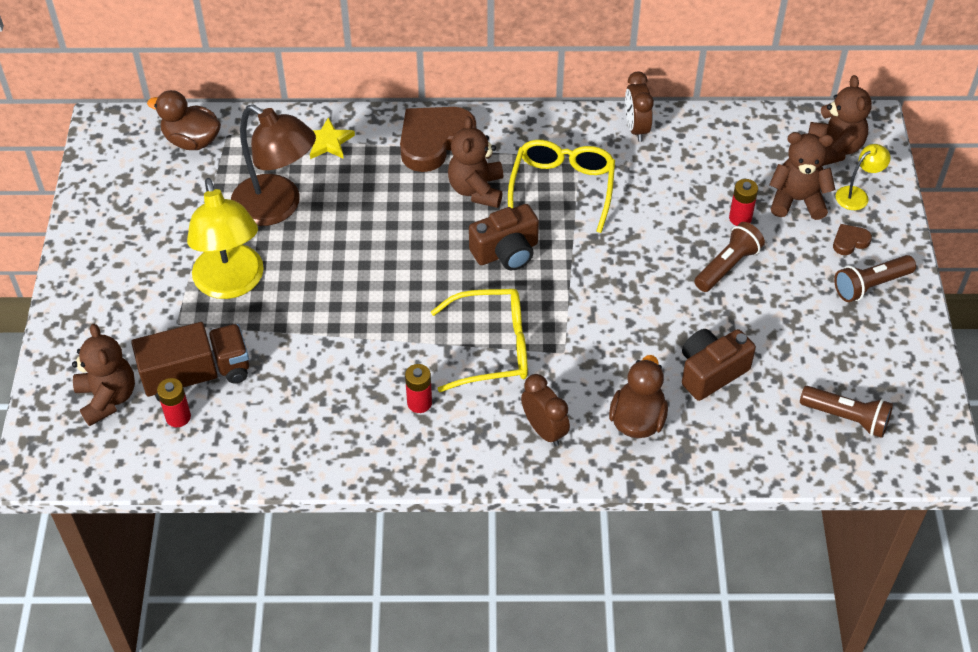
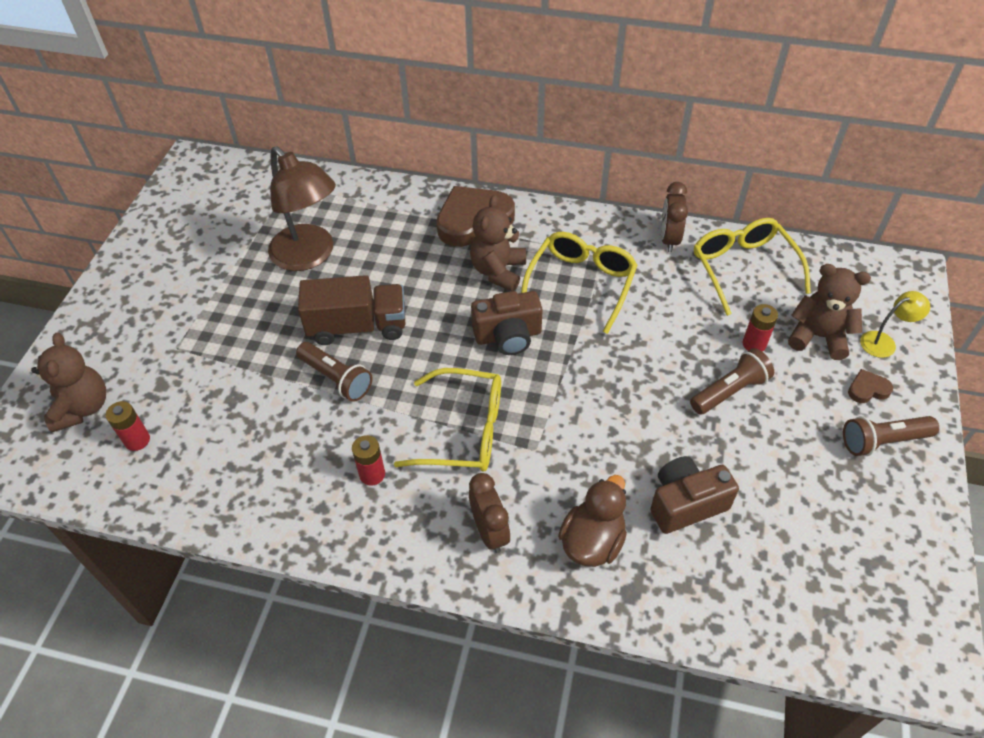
camera: 15 degrees right, 0 degrees up
brown truck [131,322,249,402] -> brown truck moved to [298,275,405,345]
brown duck [147,90,221,150] -> none
yellow lamp [187,178,264,299] -> none
yellow star [310,117,355,159] -> none
brown flashlight [800,386,893,438] -> brown flashlight moved to [296,342,372,402]
brown teddy bear [808,75,872,166] -> none
none -> yellow glasses [694,218,811,316]

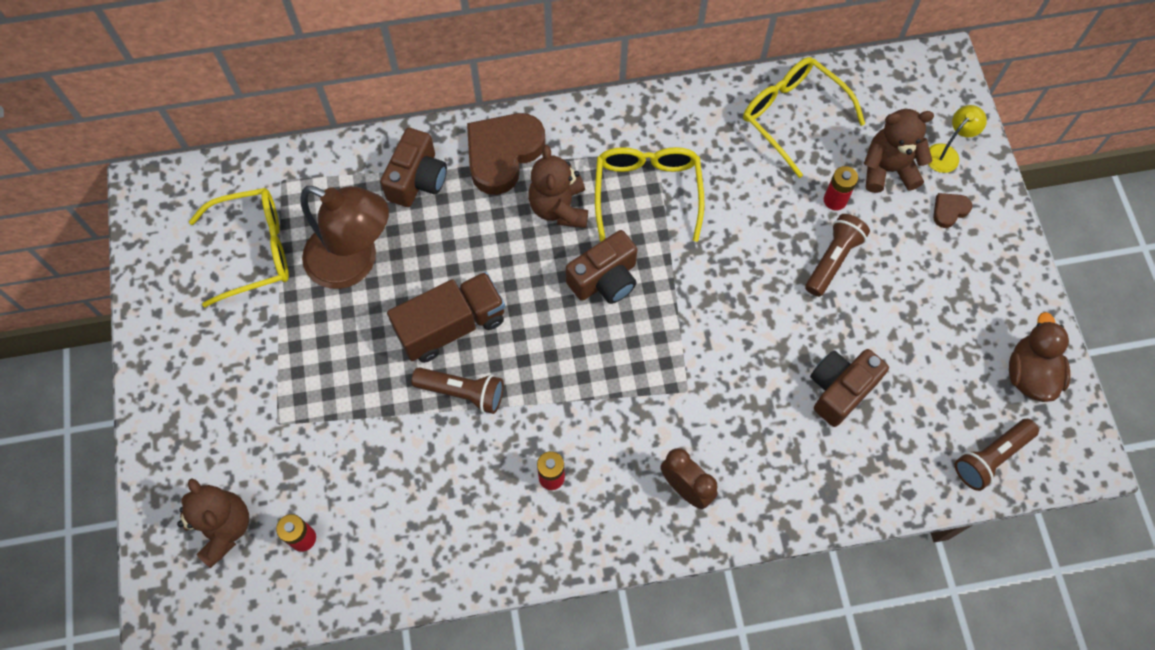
camera: 25 degrees left, 15 degrees up
yellow glasses [394,368,501,472] -> yellow glasses moved to [189,188,289,307]
brown duck [558,475,627,567] -> brown duck moved to [1009,312,1070,402]
brown clock [661,182,688,252] -> none
brown flashlight [843,416,939,456] -> brown flashlight moved to [955,419,1039,491]
none -> brown camera [380,128,447,207]

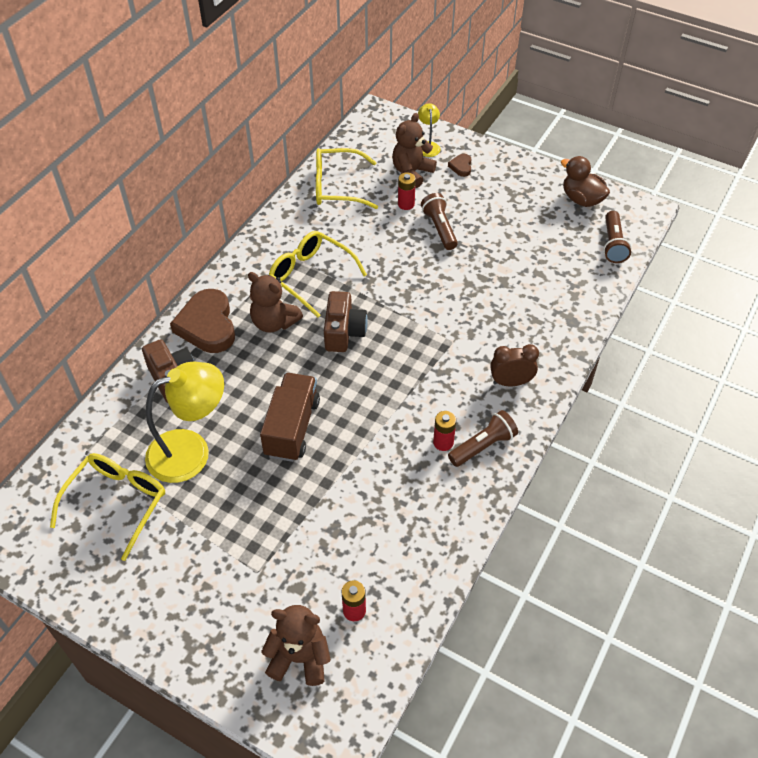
camera: 50 degrees left, 15 degrees down
brown lamp [300,186,389,289] -> yellow lamp [145,362,224,483]
brown flashlight [411,367,504,414] -> brown flashlight moved to [448,410,518,467]
brown camera [810,349,889,427] -> none

